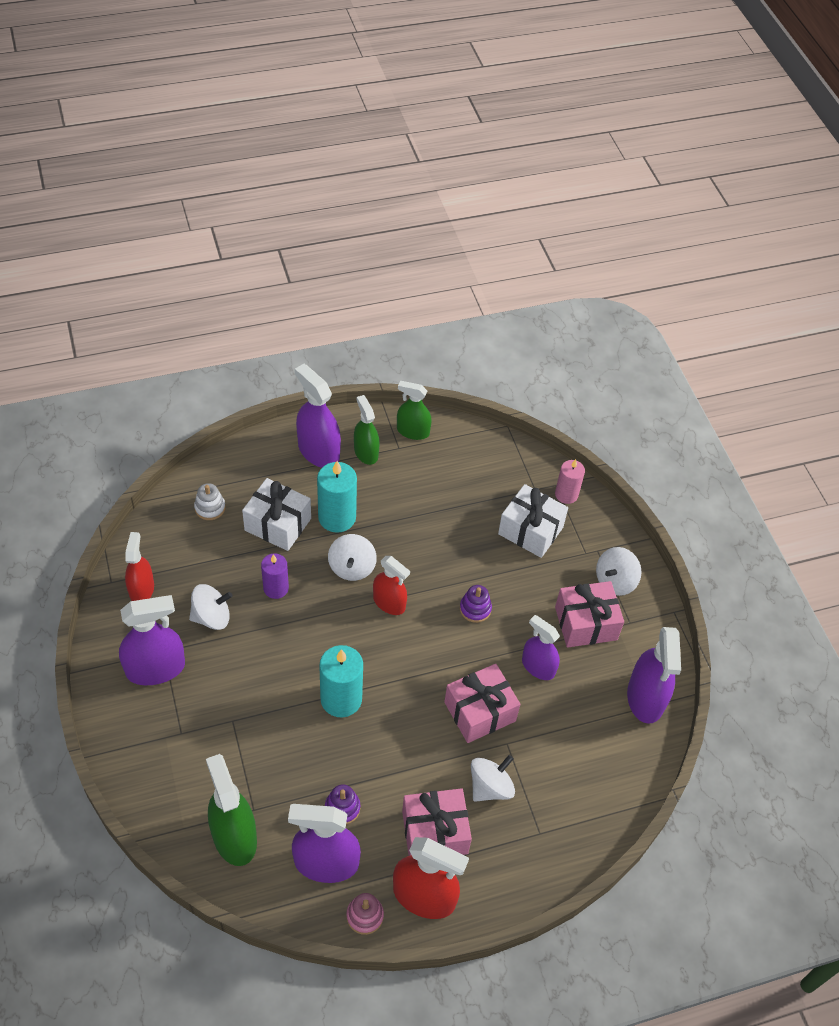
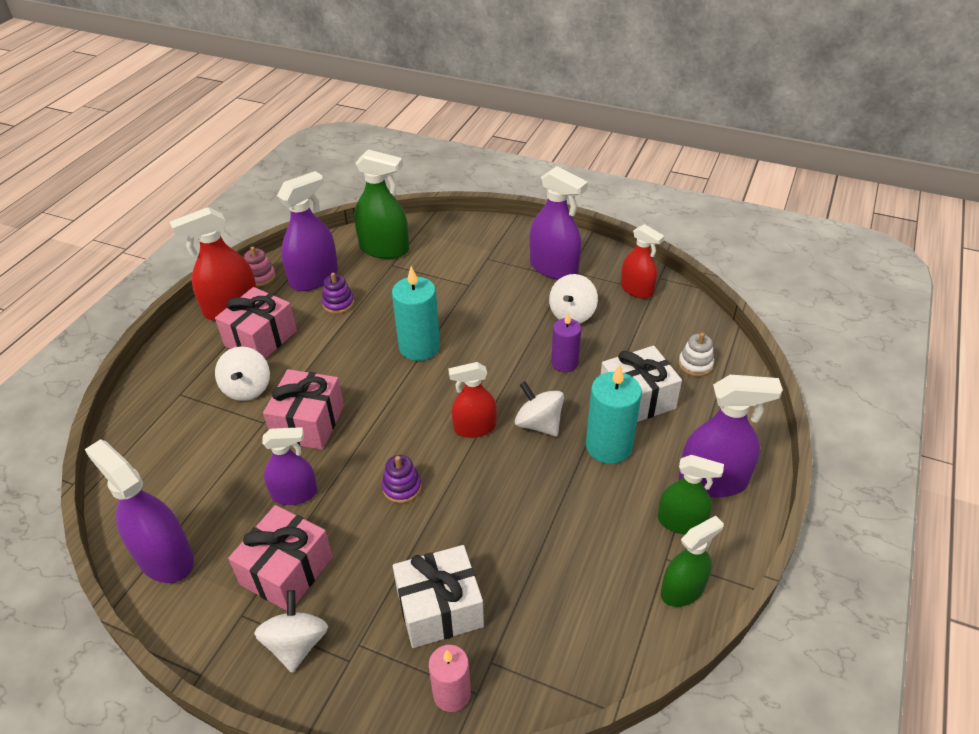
camera: 135 degrees right, 10 degrees down
purple spray bottle [119,595,185,685] -> purple spray bottle turned 75 degrees counterclockwise [530,166,588,280]

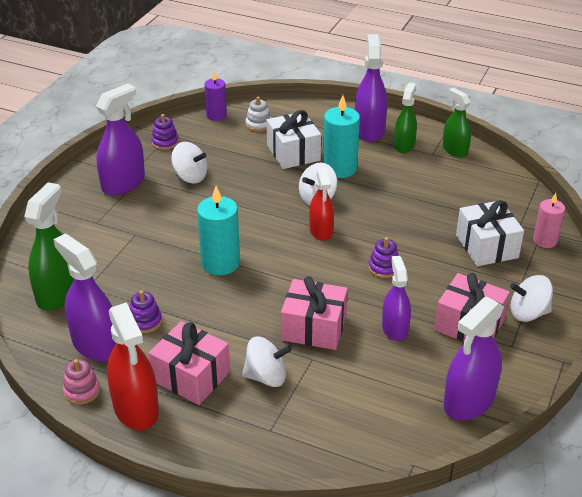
camera: 90 degrees left, 5 degrees down
purple candle [551,313,581,372] -> purple candle moved to [204,71,227,121]
red spray bottle [621,224,665,299] -> purple stacking toy [151,114,179,150]

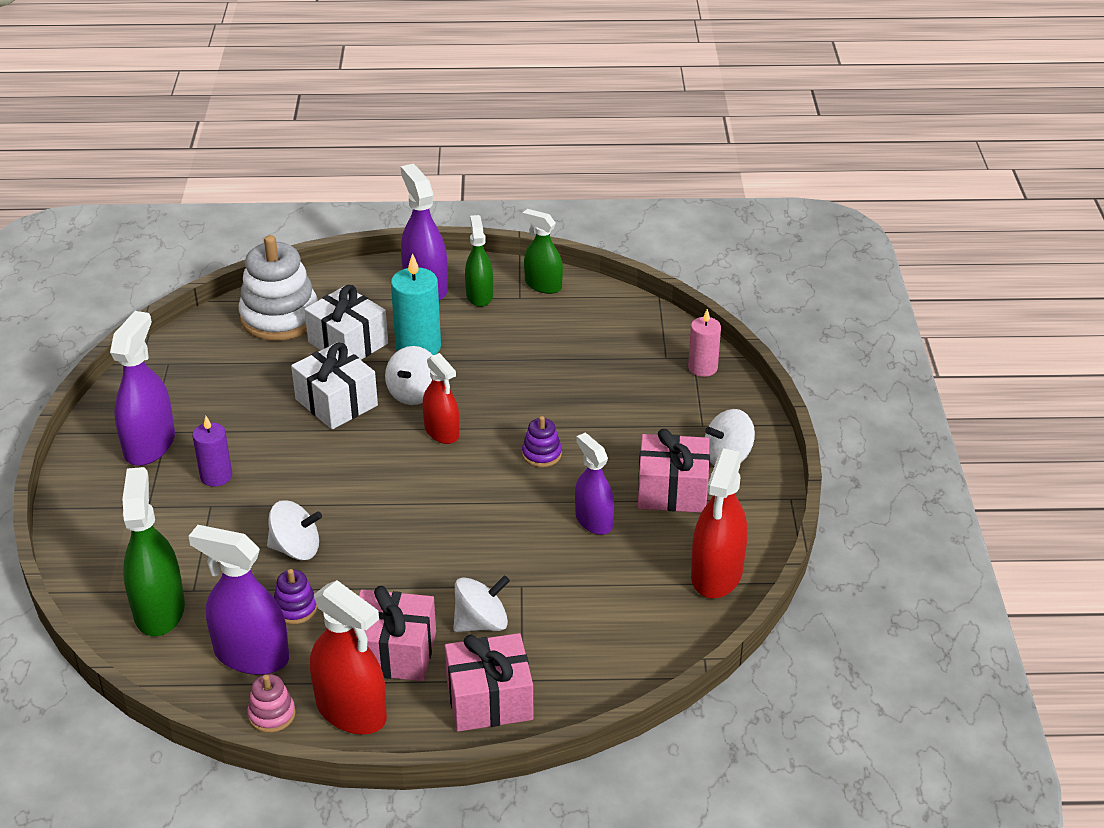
camera: 25 degrees left, 0 degrees up
purple stacking toy [151,114,179,150] -> none
white spinning top [171,142,207,183] -> white spinning top moved to [267,500,322,560]
turquoise candle [197,186,240,275] -> none
purple candle [204,71,227,121] -> purple candle moved to [192,416,232,486]
white stacking toy [246,97,271,132] -> white stacking toy [238,235,318,341], size x2.19
pink gift [281,276,348,350] -> pink gift moved to [445,633,534,732]
purple spray bottle [444,296,504,420] -> red spray bottle [691,448,747,598]
white gift [456,200,524,266] -> white gift moved to [291,342,378,429]

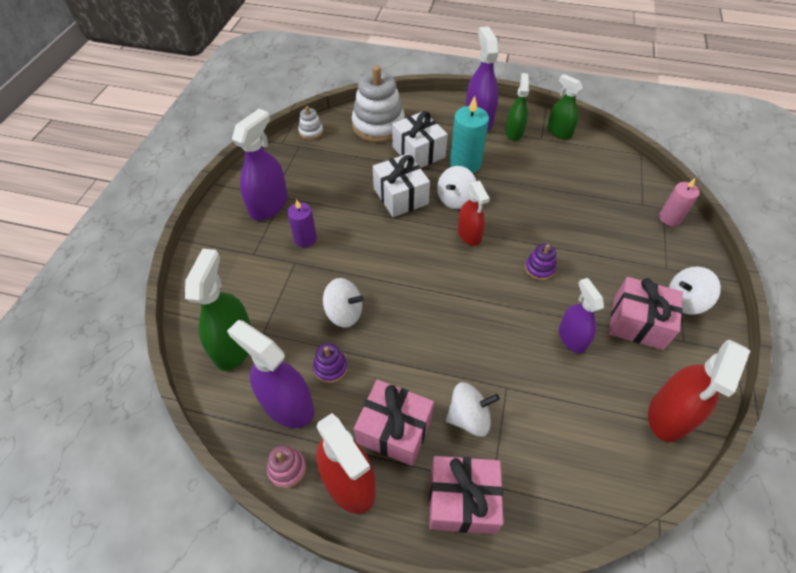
camera: 15 degrees right, 15 degrees up
none -> white stacking toy [298,106,323,140]

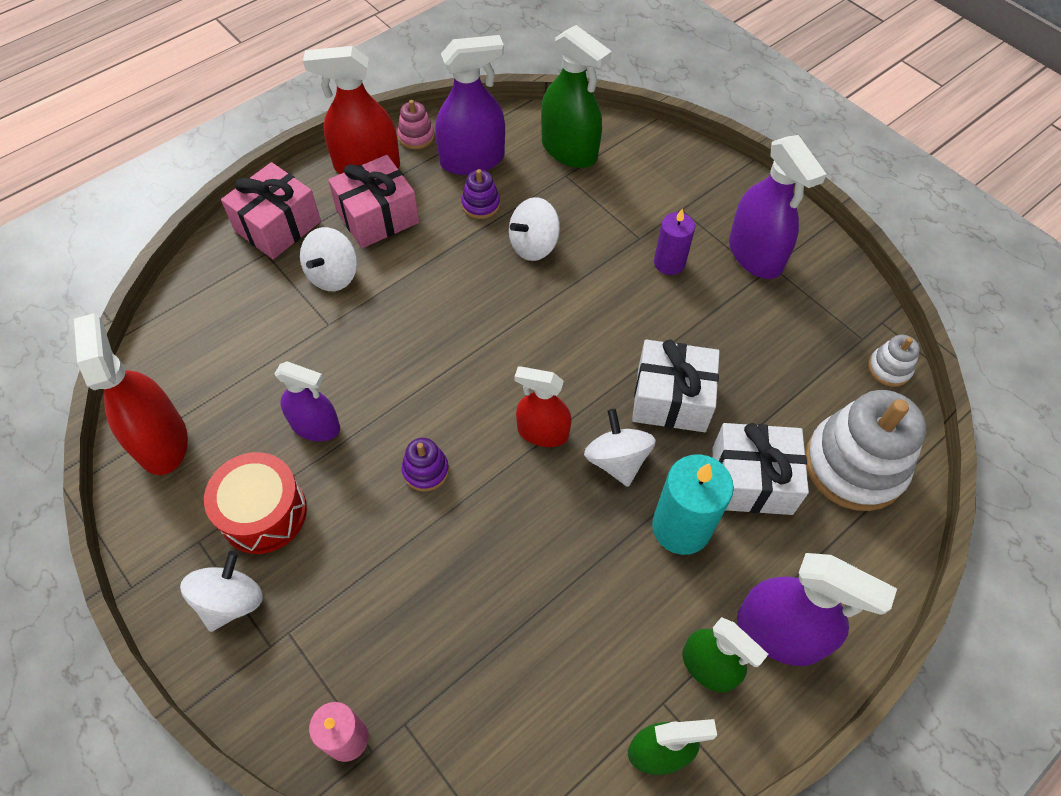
camera: 125 degrees right, 5 degrees up
pink gift [609,277,683,350] -> red drum [204,452,307,554]

